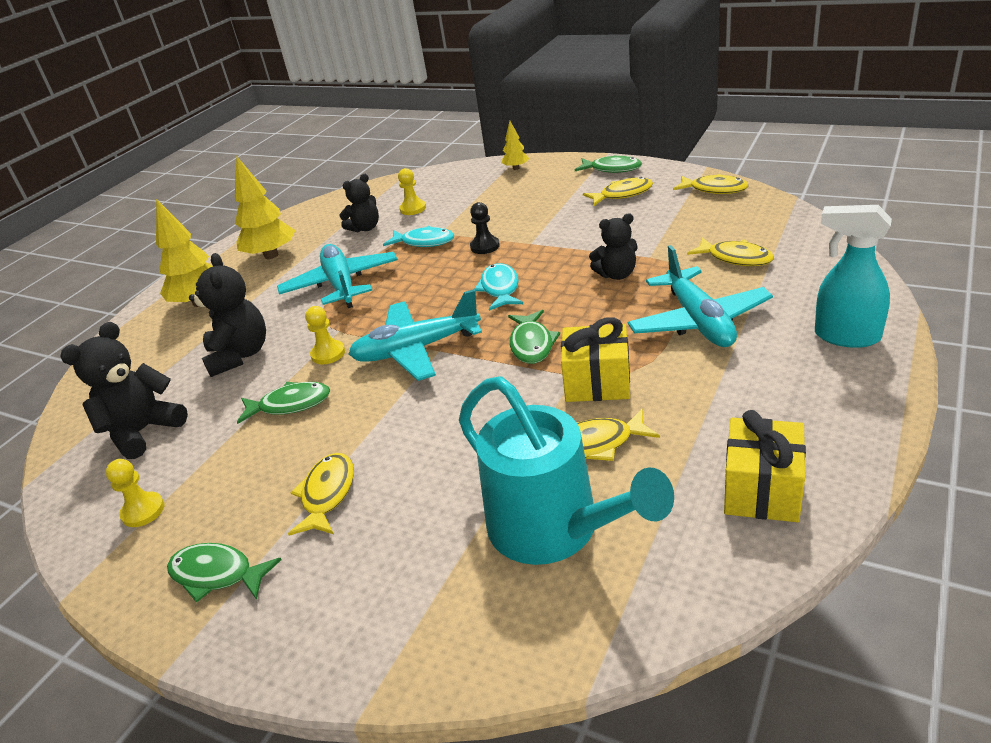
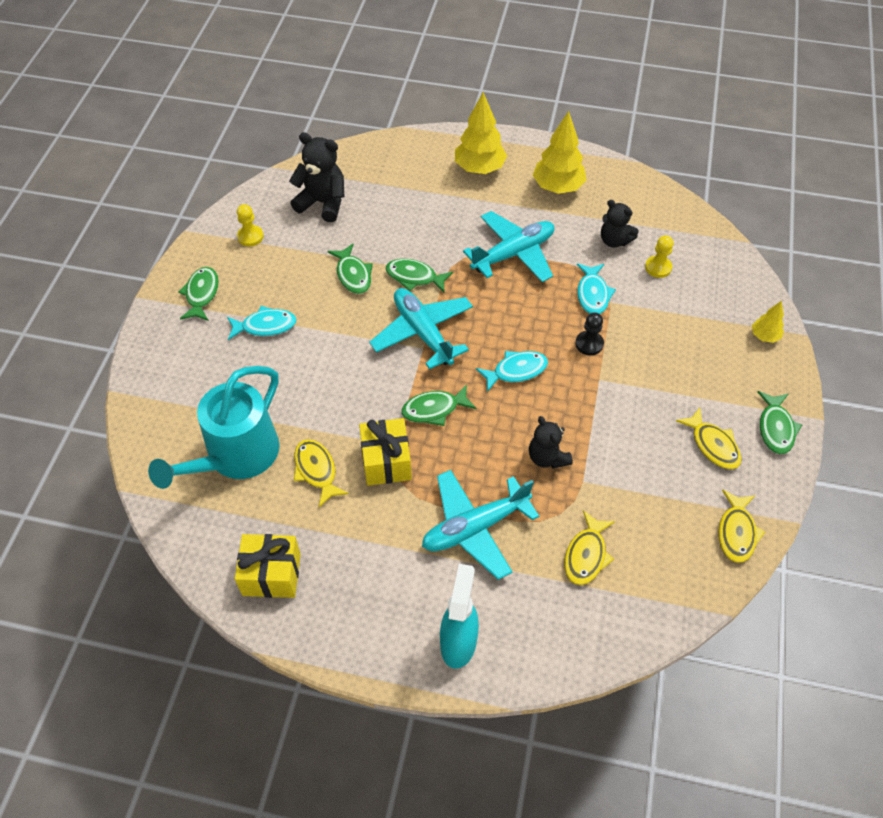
camera: 70 degrees right, 20 degrees up
black teddy bear [189,253,266,377] -> none
yellow fish [288,453,354,536] -> turquoise fish [227,306,297,340]
yellow pawn [305,306,345,364] -> green fish [385,259,453,293]

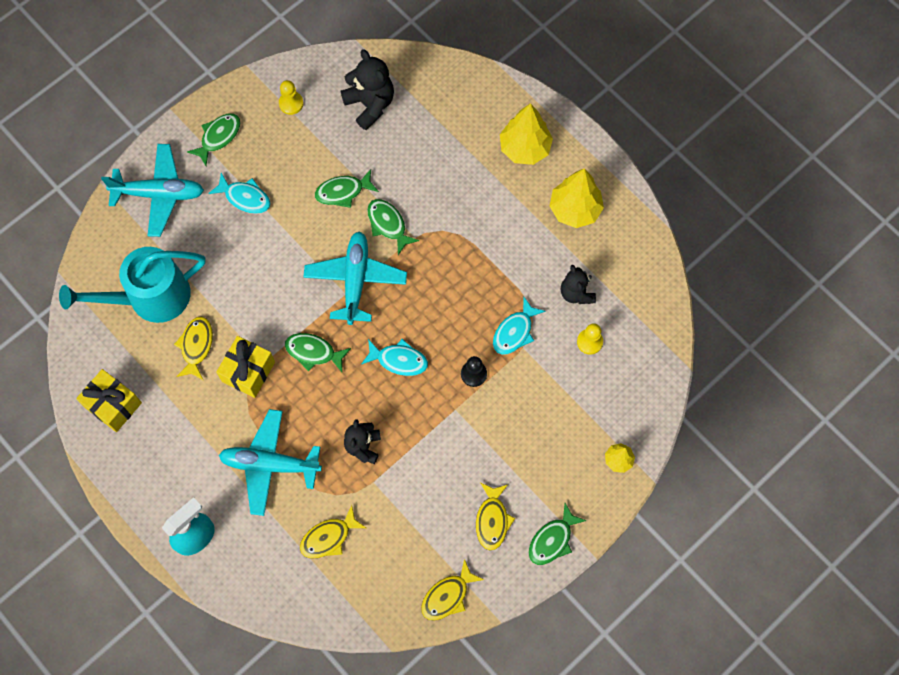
camera: 35 degrees right, 15 degrees up
green fish [328,244,373,294] -> green fish turned 60 degrees clockwise [315,169,379,208]
turquoise plane [463,211,554,282] -> turquoise plane moved to [101,144,204,237]

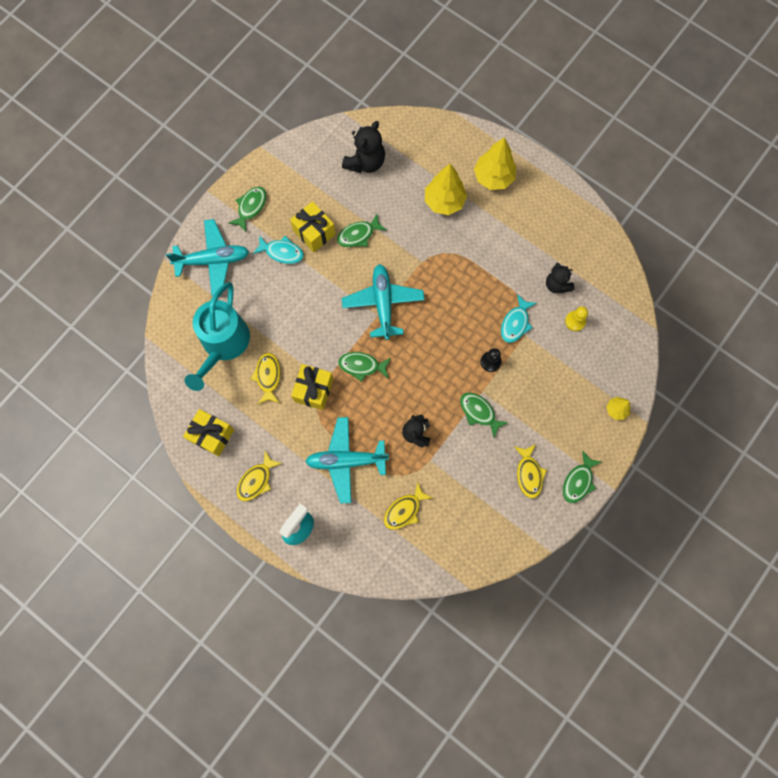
camera: 10 degrees left, 5 degrees up
turquoise watering can [59,247,205,323] -> turquoise watering can turned 45 degrees counterclockwise [184,282,250,391]
yellow pawn [279,80,303,115] -> none
black teddy bear [341,49,394,130] -> black teddy bear turned 75 degrees clockwise [342,121,385,173]
turquoise fish [362,339,428,376] -> none
green fish [367,199,419,255] -> green fish moved to [460,392,508,438]
yellow fish [421,559,484,621] -> yellow fish moved to [237,451,283,501]
yellow tree [550,168,604,228] -> yellow tree moved to [425,164,467,215]
none -> yellow gift [290,201,336,252]

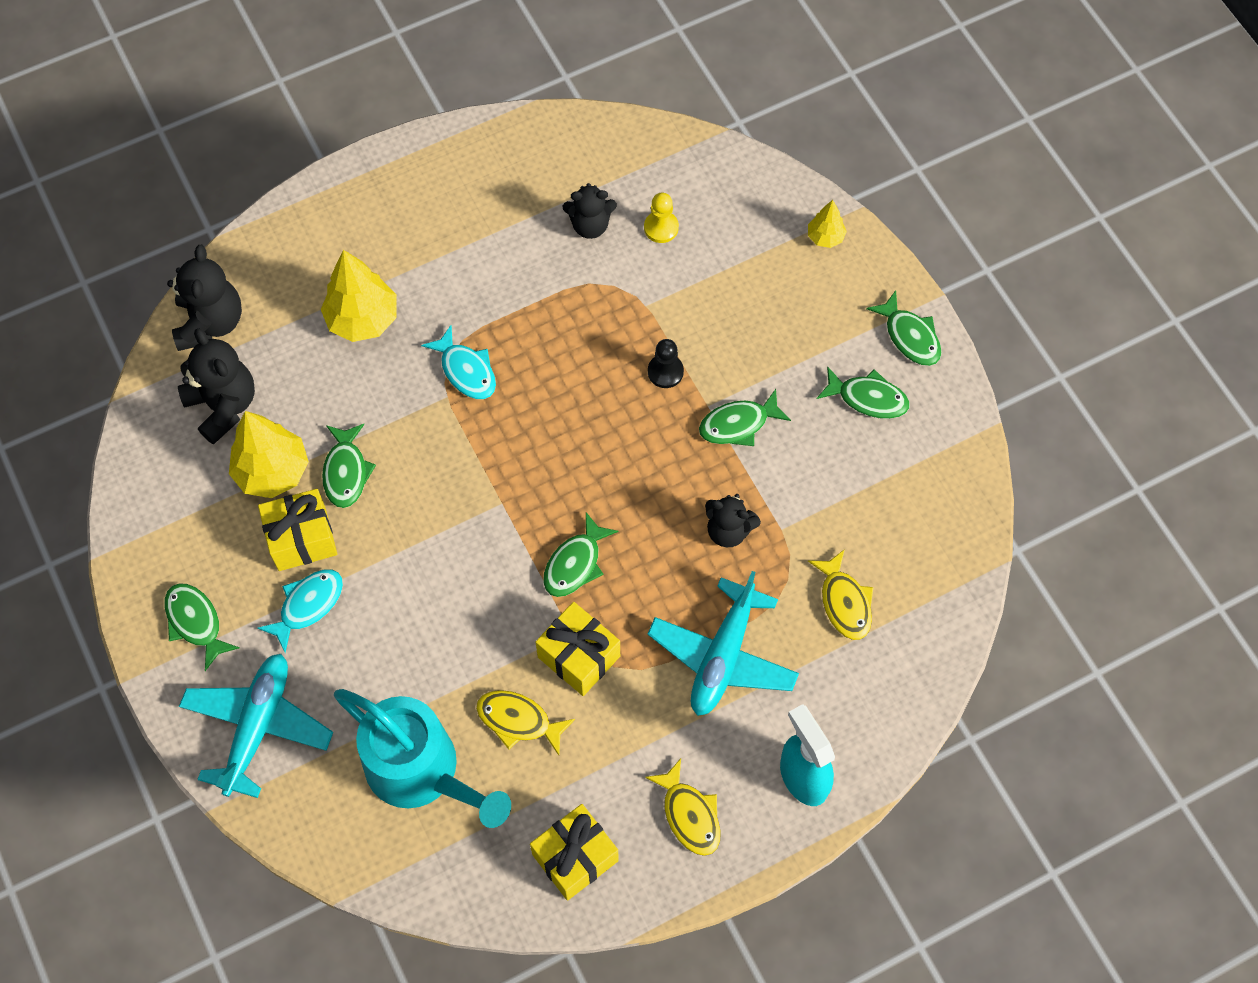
camera: 65 degrees left, 10 degrees down
turquoise plane [342,264,425,340] -> none
yellow tree [474,137,516,190] -> yellow tree moved to [229,411,309,498]
turquoise fish [501,294,536,343] -> turquoise fish moved to [421,325,496,399]
yellow fish [515,444,547,498] -> green fish [817,366,909,419]
none -> black teddy bear [167,245,242,351]

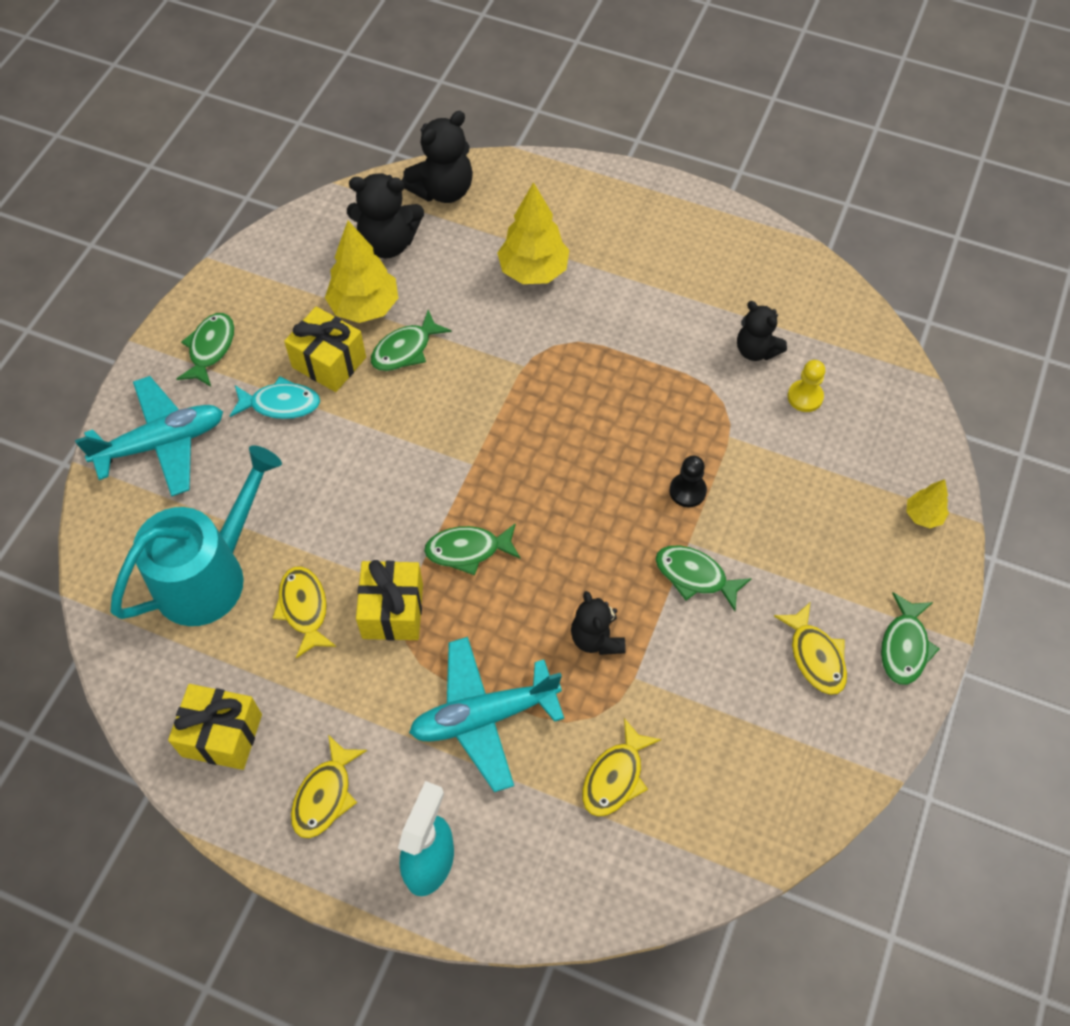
camera: 50 degrees right, 5 degrees down
black teddy bear [178,328,255,445] -> black teddy bear turned 75 degrees clockwise [347,173,424,259]
turquoise watering can [334,689,511,828] -> turquoise watering can turned 135 degrees counterclockwise [111,445,282,626]
turquoise fish [421,325,496,399] -> none
green fish [817,366,909,419] -> yellow fish [774,603,847,695]

